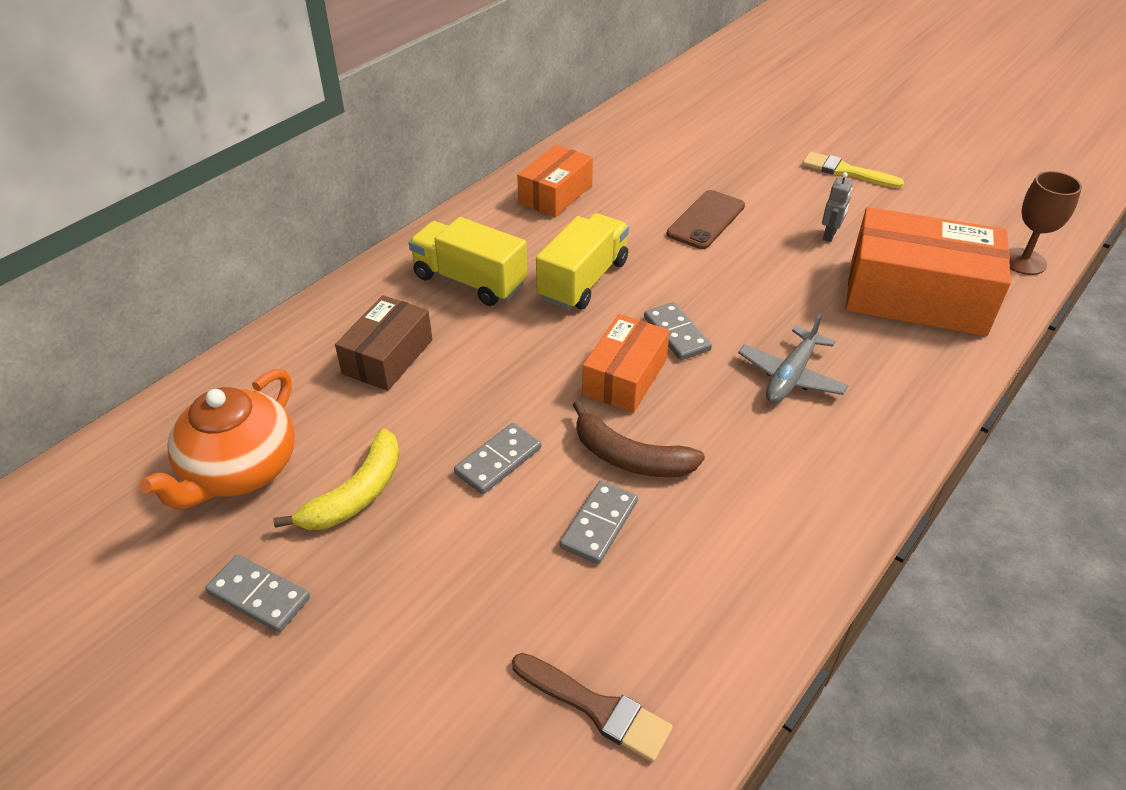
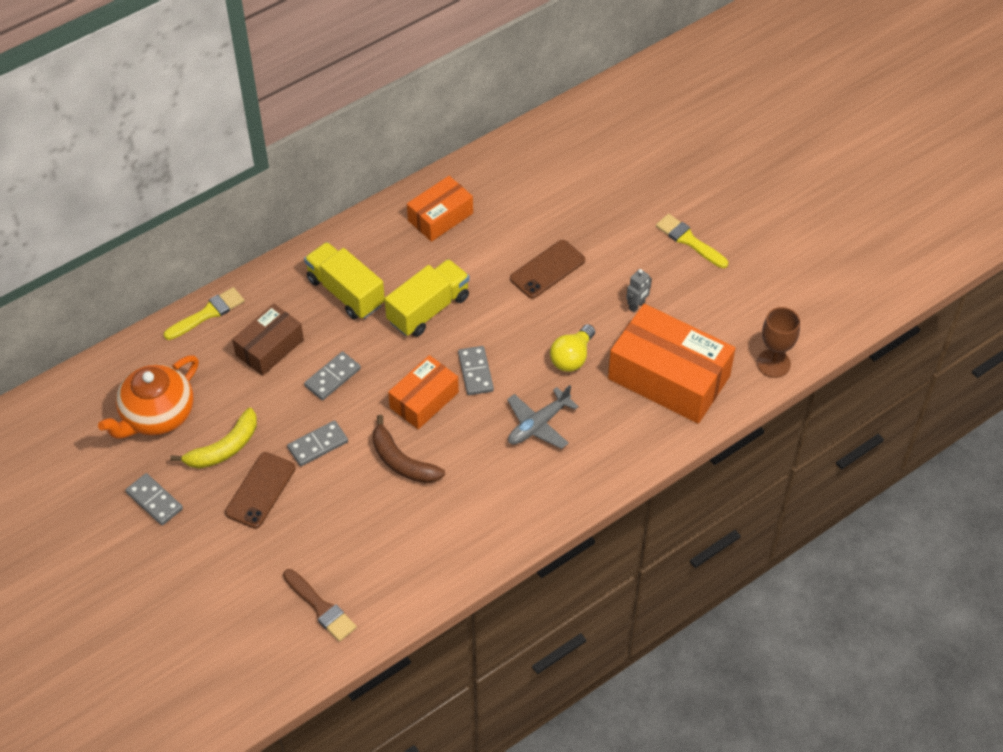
camera: 15 degrees right, 10 degrees up
grey domino [560,481,638,564] -> grey domino moved to [304,351,361,400]
none -> yellow brush [164,287,244,340]
none -> brown phone [225,452,296,529]
none -> yellow light bulb [550,324,595,372]

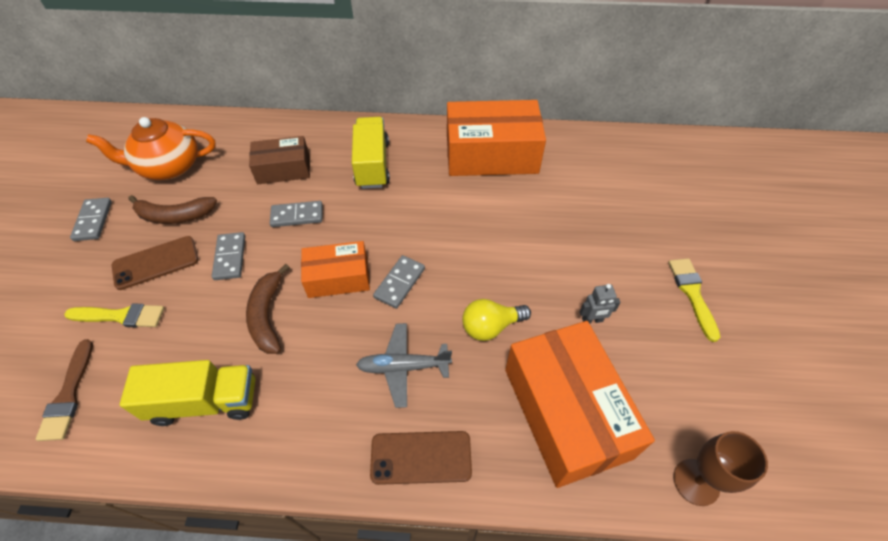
camera: 40 degrees right, 0 degrees up
yellow brush [164,287,244,340] -> yellow brush moved to [64,303,164,327]
yellow banana [170,408,257,469] -> brown banana [128,195,217,224]
grey domino [287,420,348,466] -> grey domino turned 75 degrees clockwise [212,232,245,280]
yellow truck [385,259,470,337] -> yellow truck moved to [120,360,255,426]
orange box [407,176,473,242] -> orange box [447,100,546,176], size x1.74
brown phone [510,240,585,299] -> brown phone moved to [370,431,472,485]

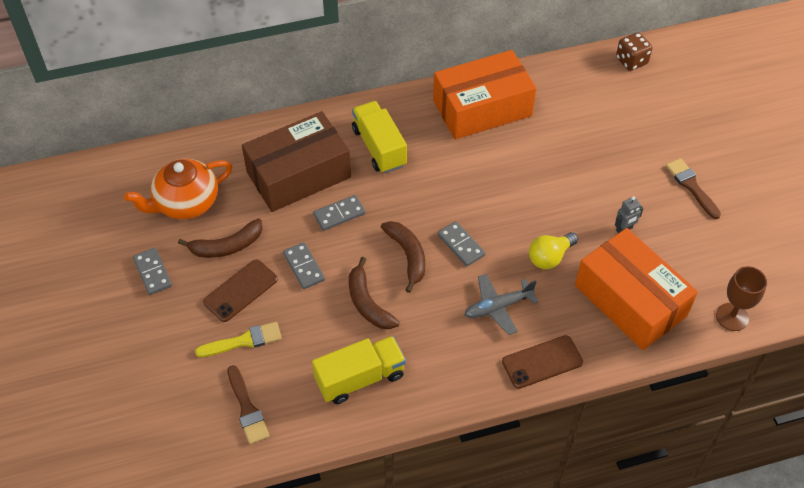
camera: 20 degrees left, 0 degrees up
brown box [249,136,310,184] -> brown box [242,111,351,212], size x1.74
orange box [301,241,370,298] -> brown banana [381,221,425,293]
grey domino [373,255,425,309] -> grey domino turned 45 degrees counterclockwise [438,221,485,266]
yellow brush [668,258,720,342] -> brown brush [666,158,721,219]
none -> brown dice [616,32,652,71]

